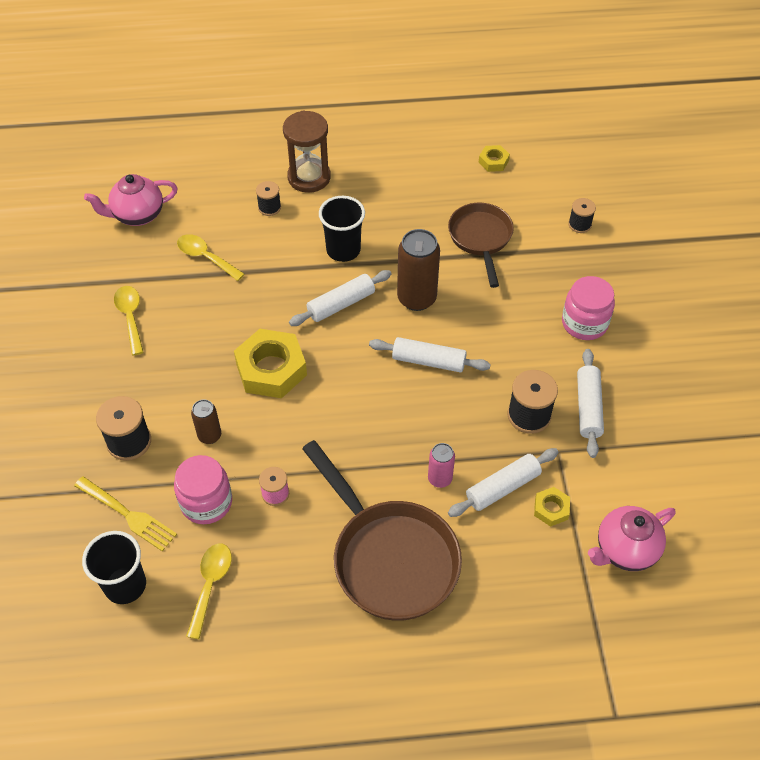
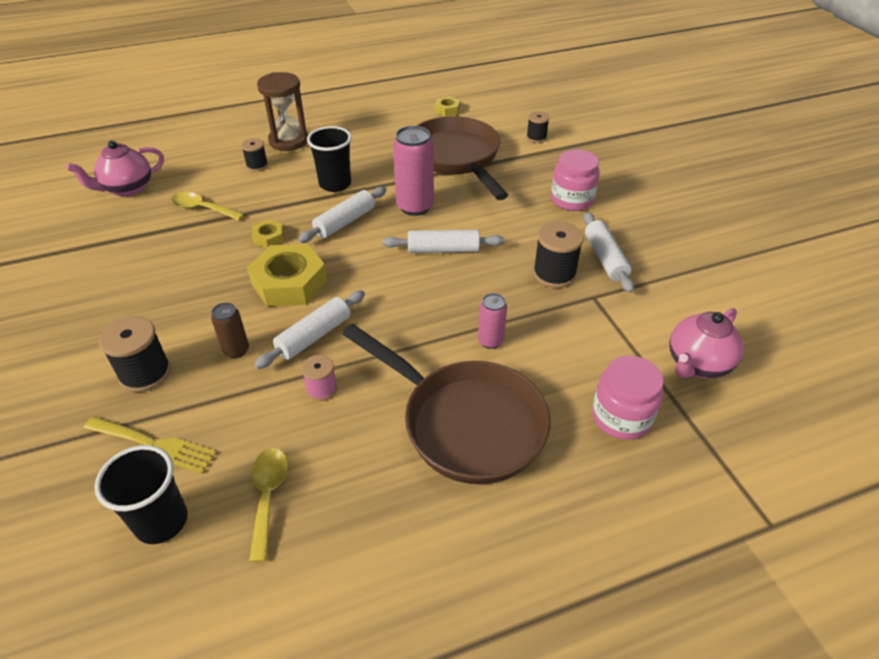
camera: 15 degrees left, 10 degrees down
yellow spoon [114,286,144,355] -> none
pink jar [174,455,232,524] -> pink jar moved to [592,356,664,440]
brown can [397,229,440,311] -> pink can [393,126,434,216]
brown pan [448,203,514,288] -> brown pan [417,116,508,200], size x1.57
white rolling pin [448,448,558,517] -> white rolling pin moved to [254,290,365,369]
yellow nut [534,487,570,527] -> yellow nut moved to [252,220,284,248]

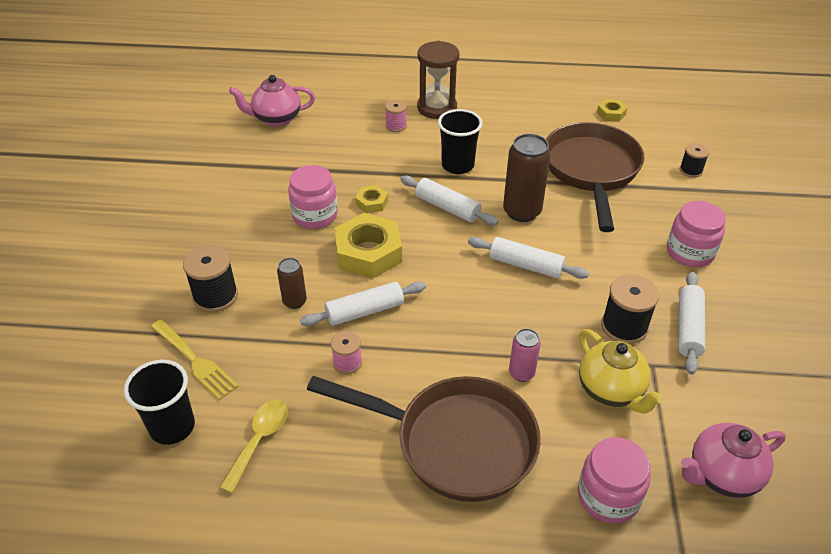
camera: 25 degrees right, 0 degrees up
yellow spoon [171,192,244,221] -> none
black spool [241,138,268,171] -> pink spool [385,100,407,132]
white rolling pin [298,187,386,243] -> white rolling pin turned 60 degrees clockwise [400,176,498,225]
brown pan [342,324,551,484] -> brown pan turned 45 degrees counterclockwise [307,376,541,502]
pink can [393,126,434,216] -> brown can [503,134,551,222]
none -> pink jar [288,165,338,229]
none -> yellow teapot [579,329,664,414]

